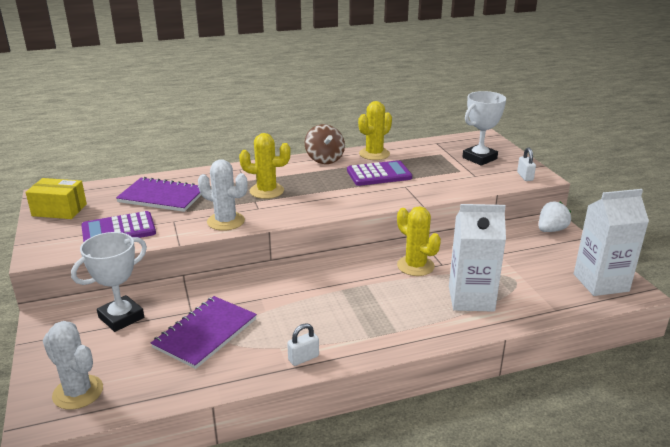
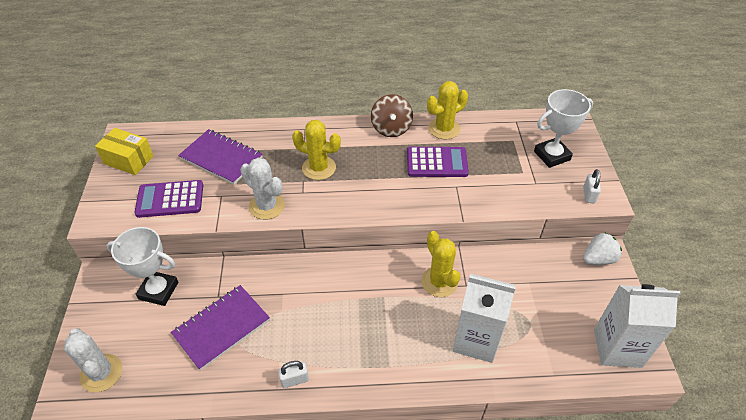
camera: 15 degrees right, 20 degrees up
white trophy [71,232,147,332] -> white trophy turned 45 degrees clockwise [106,227,178,306]

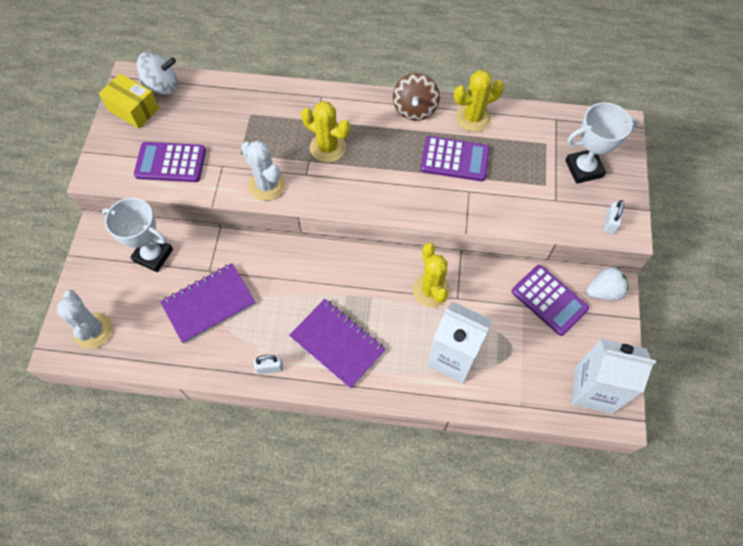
camera: 10 degrees right, 15 degrees up
purple notebook [178,129,263,185] -> purple notebook moved to [289,299,386,389]
none -> white spinning top [137,52,177,94]
none -> purple calculator [512,265,589,336]

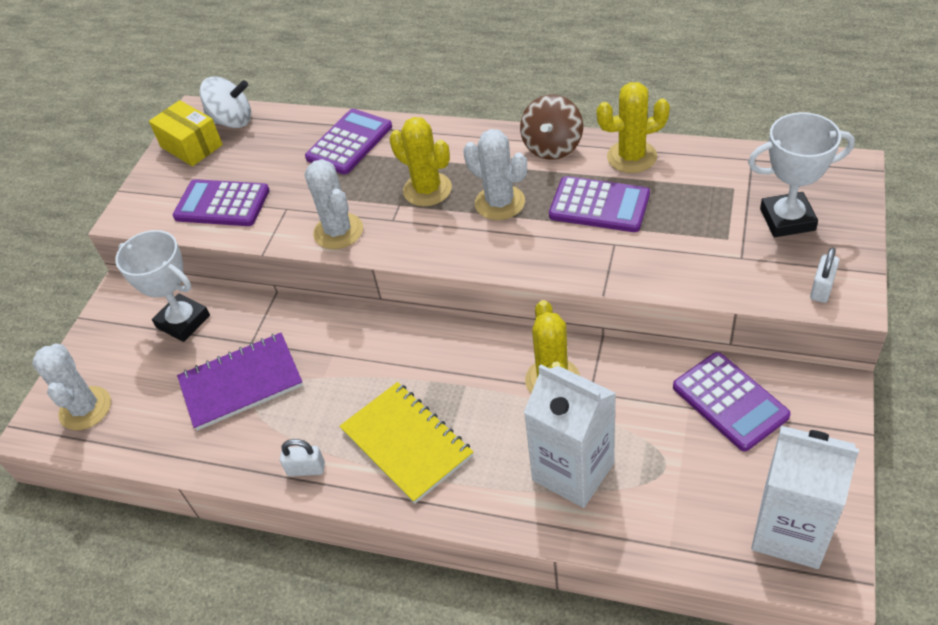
camera: 15 degrees right, 15 degrees down
purple notebook [289,299,386,389] -> yellow notebook [339,382,473,504]
white strawberry [586,267,629,301] -> none
none -> purple calculator [305,109,392,174]
none -> white cactus [463,129,527,220]

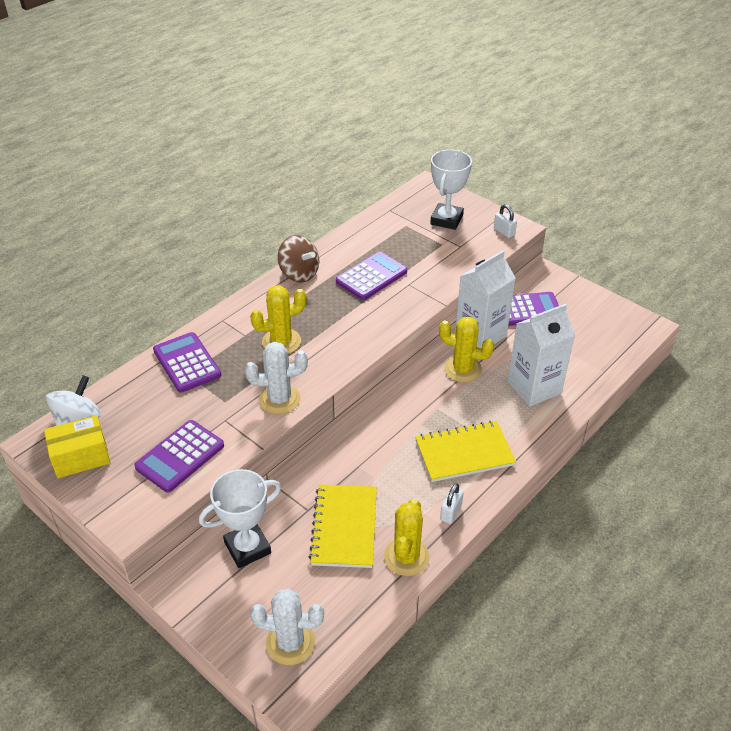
camera: 70 degrees left, 5 degrees down
purple notebook [177,333,303,431] -> yellow notebook [309,485,377,568]
white cactus [463,129,527,220] -> none
yellow cactus [597,82,670,173] -> yellow cactus moved to [384,499,430,576]
white carton [751,426,859,569] -> white carton moved to [455,250,516,348]

